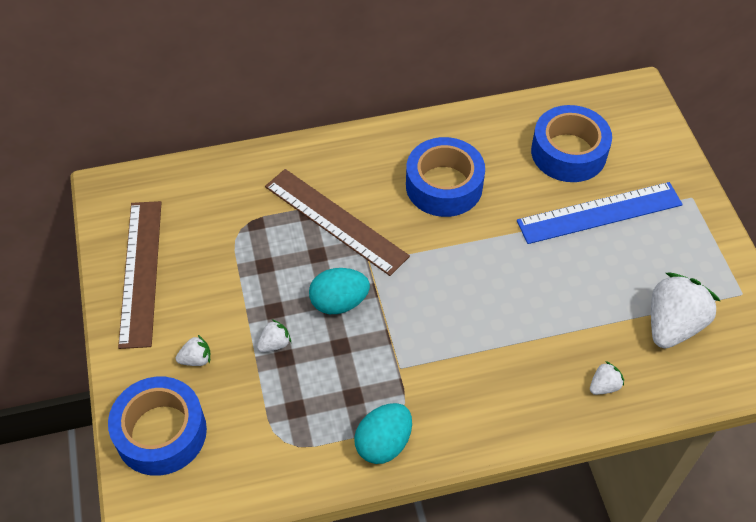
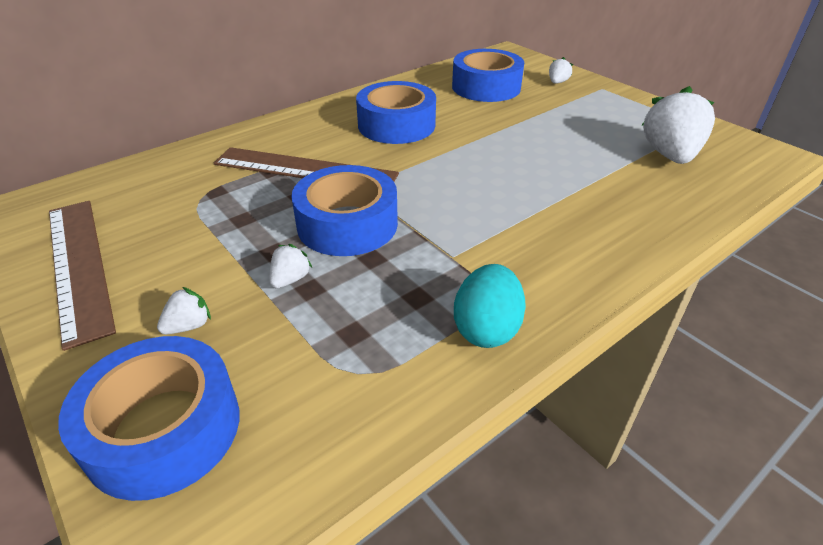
camera: 25 degrees left, 15 degrees down
turquoise egg [309,268,370,314] -> blue tape [291,165,398,256]
blue ruler [517,182,683,244] -> none
white strawberry [590,361,624,395] -> white strawberry moved to [549,57,573,84]

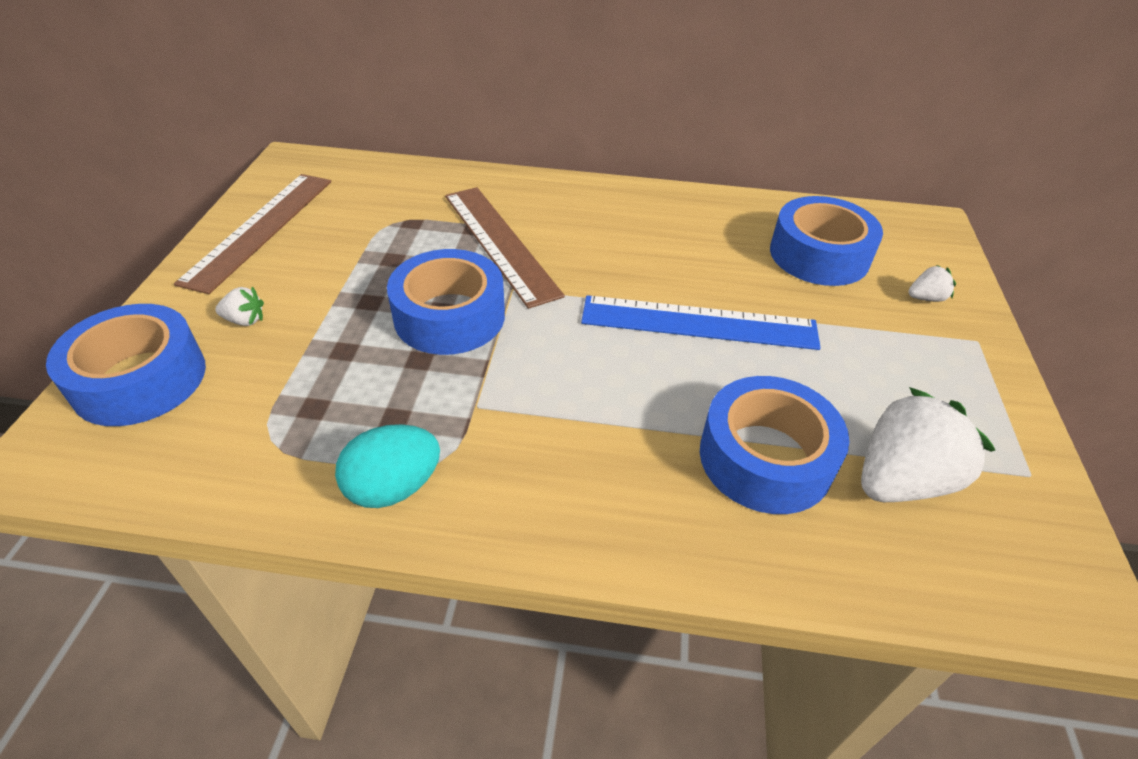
camera: 45 degrees right, 5 degrees up
white strawberry [269,244,312,288] -> none
blue tape [356,81,436,144] -> blue tape moved to [700,376,849,514]
none -> blue ruler [581,295,821,350]

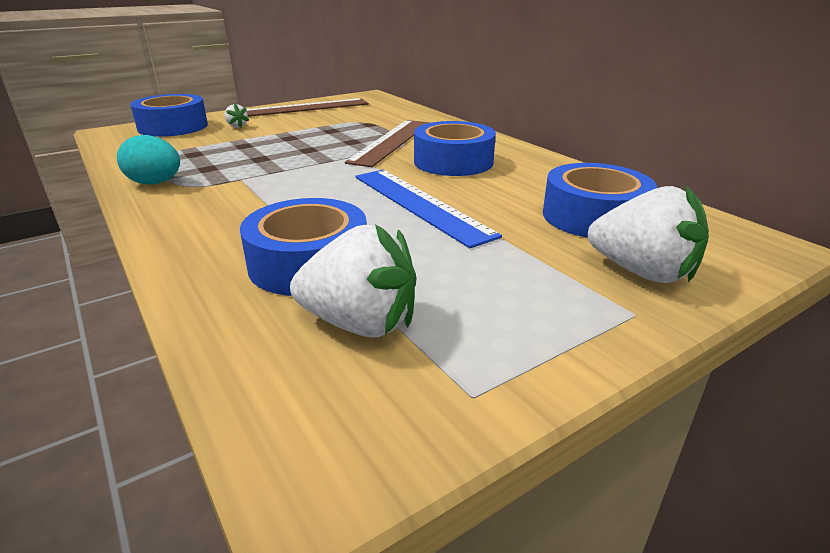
camera: 50 degrees right, 15 degrees down
blue tape [387,249,505,355] -> blue tape moved to [414,121,496,176]
white strawberry [908,265,956,302] -> white strawberry [588,185,709,283], size x2.19

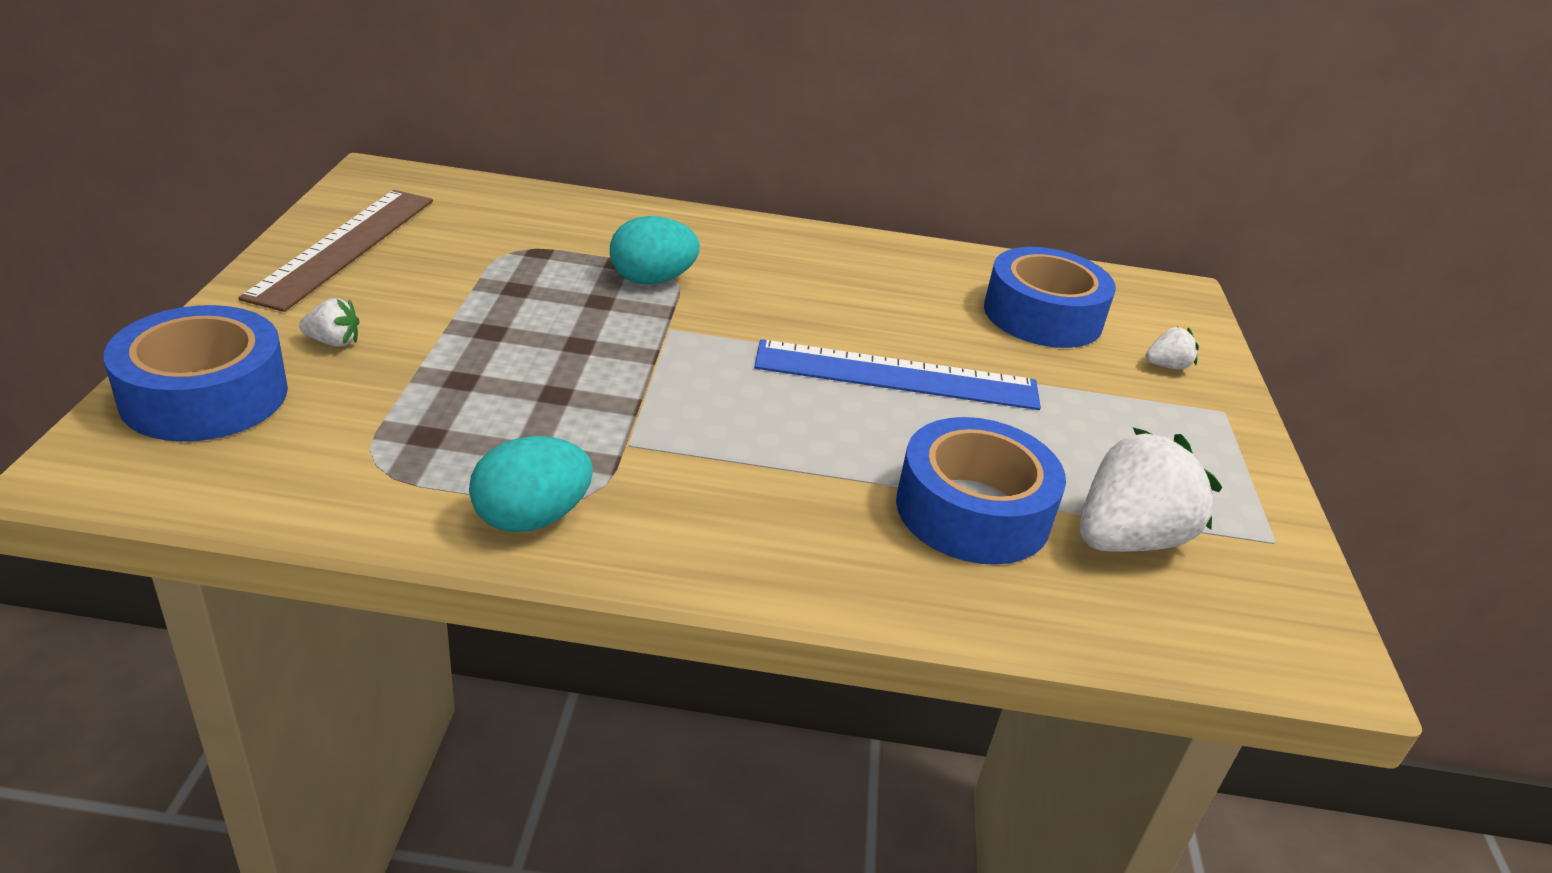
camera: 55 degrees left, 5 degrees up
brown ruler [345,120,429,167] -> turquoise egg [610,216,700,285]
blue tape [414,121,496,176] -> none
white strawberry [588,185,709,283] -> white strawberry [1146,327,1199,370], size x0.46

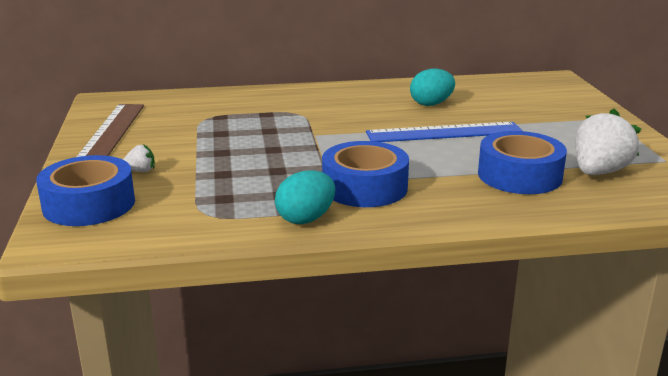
camera: 10 degrees left, 10 degrees down
turquoise egg [610,216,700,285] -> turquoise egg moved to [410,69,455,106]
blue tape [984,247,1116,348] -> blue tape moved to [322,141,409,207]
white strawberry [1146,327,1199,370] -> none

